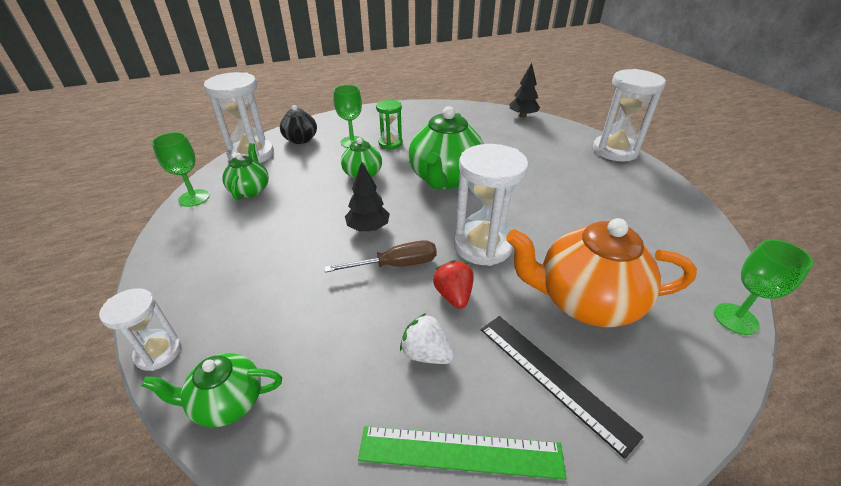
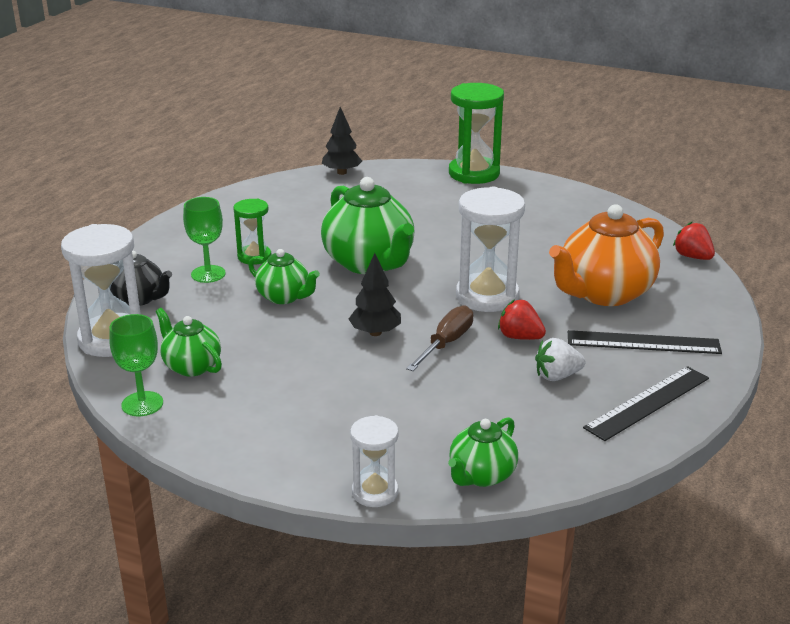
camera: 45 degrees left, 10 degrees down
green ruler [358,426,567,480] -> black ruler [583,366,709,441]
white hourglass [593,69,666,161] -> green hourglass [449,83,504,184]
green goblet [714,239,813,335] -> red strawberry [673,222,715,260]

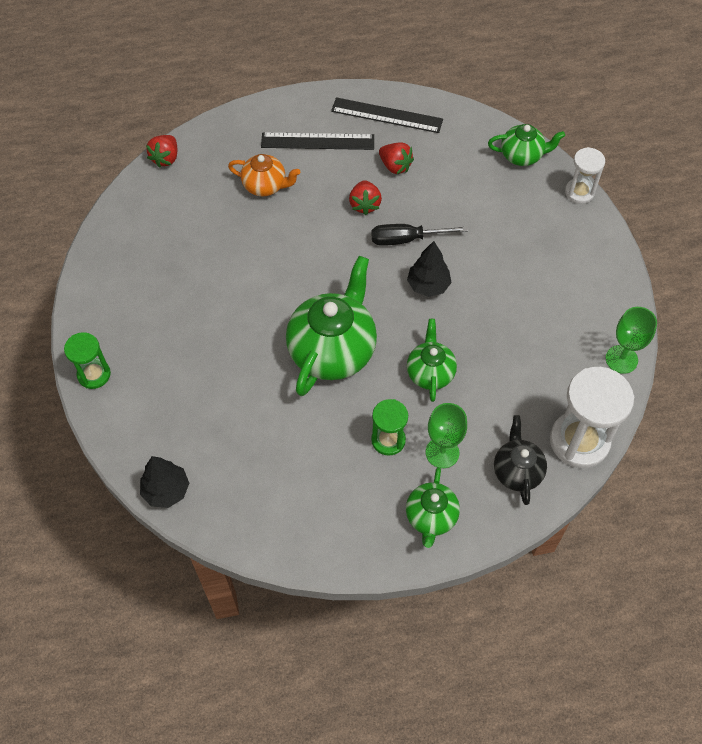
camera: 125 degrees left, 30 degrees up
green teapot [156,308,222,376] -> green teapot moved to [406,467,460,548]
brown screwdriver [406,305,473,371] -> black screwdriver [371,224,468,246]
green hourglass [449,83,504,184] -> green hourglass [64,332,111,389], size x0.57
white hourglass [456,187,525,312] -> none
white strawberry [535,338,586,381] -> red strawberry [379,142,414,174]
orange teapot [549,204,664,306] -> orange teapot [228,154,300,196], size x0.55
black ruler [568,330,722,354] -> black ruler turned 60 degrees counterclockwise [261,132,374,150]

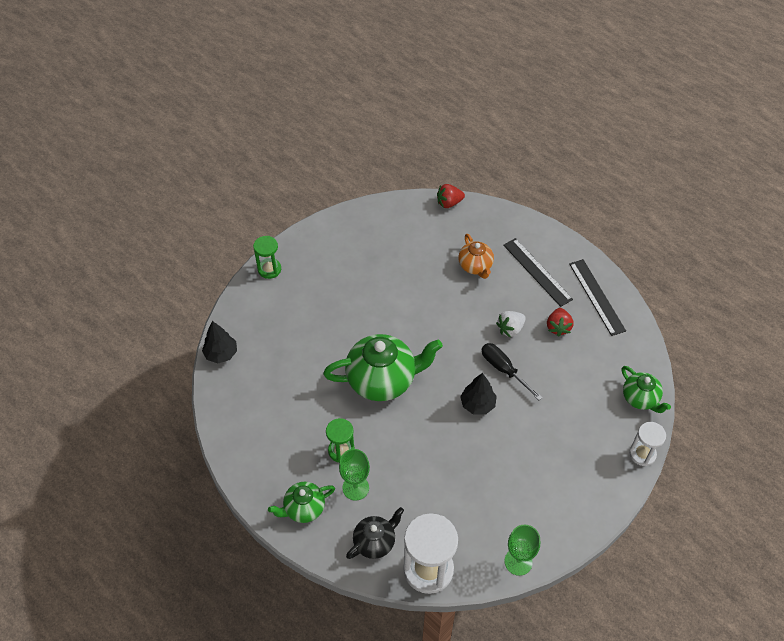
camera: 55 degrees right, 5 degrees down
red strawberry [349,180,382,215] -> white strawberry [496,311,526,338]
green teapot [407,319,457,402] -> none

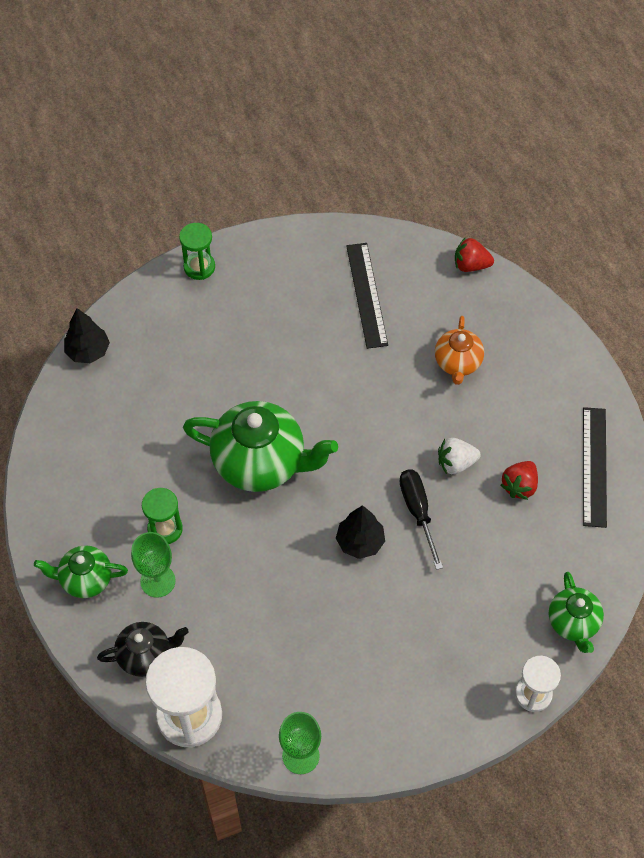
camera: 25 degrees right, 5 degrees up
black ruler [503,238,573,307] -> black ruler moved to [346,243,388,349]

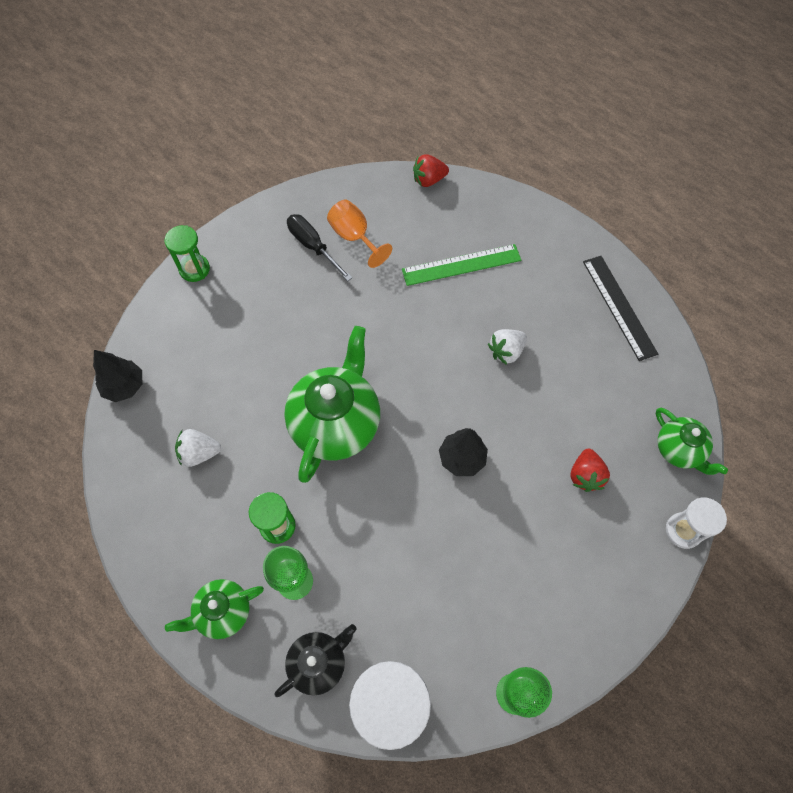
camera: 25 degrees left, 5 degrees up
green teapot [183,401,338,492] -> green teapot turned 60 degrees counterclockwise [284,326,380,483]
black ruler [346,243,388,349] -> orange goblet [327,200,392,268]
black screwdriver [399,469,443,570] -> black screwdriver moved to [287,214,352,281]
orange teapot [435,316,484,385] -> green ruler [402,244,521,286]
red strawberry [501,461,538,500] -> red strawberry moved to [570,449,610,492]
none -> white strawberry [175,429,221,467]

